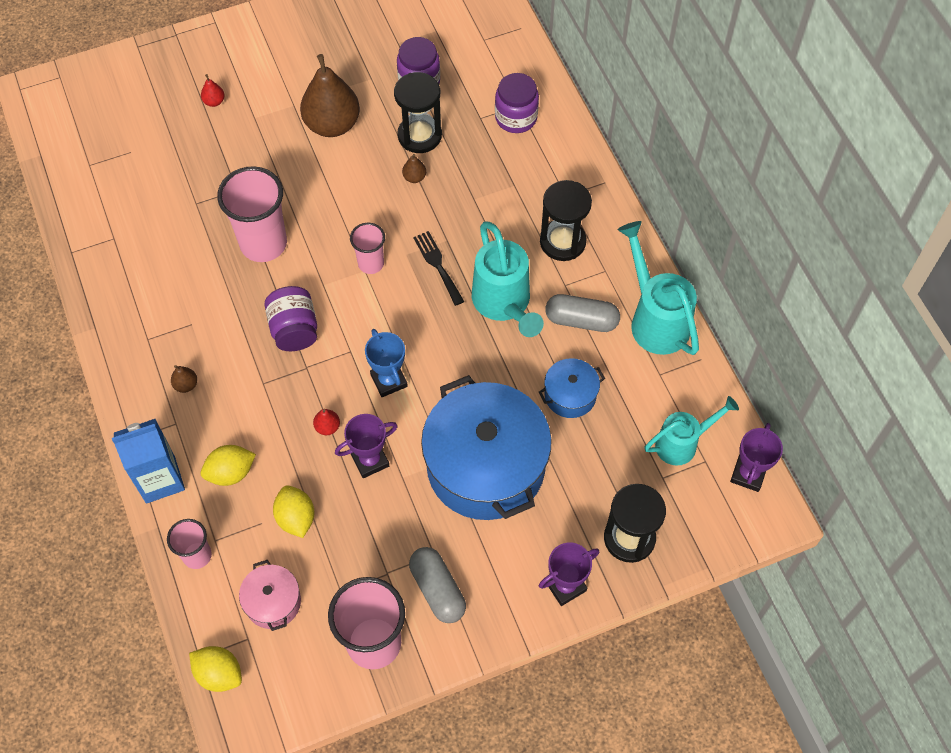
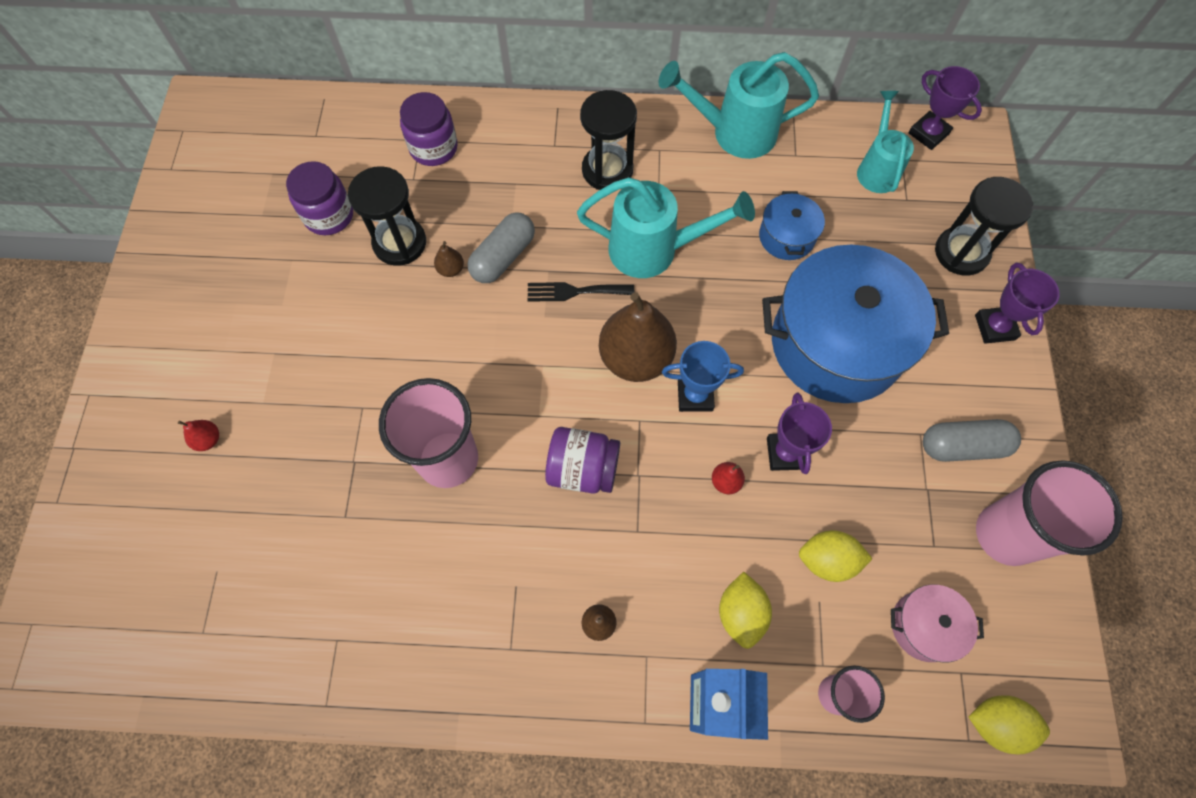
camera: 65 degrees left, 5 degrees up
yellow lemon [189,646,242,692] -> yellow lemon turned 45 degrees clockwise [969,695,1050,755]
brown pear [300,54,360,137] -> brown pear moved to [599,292,677,382]
pink cup [350,223,385,274] -> none
grey capsule [545,294,620,332] -> grey capsule moved to [467,212,535,283]

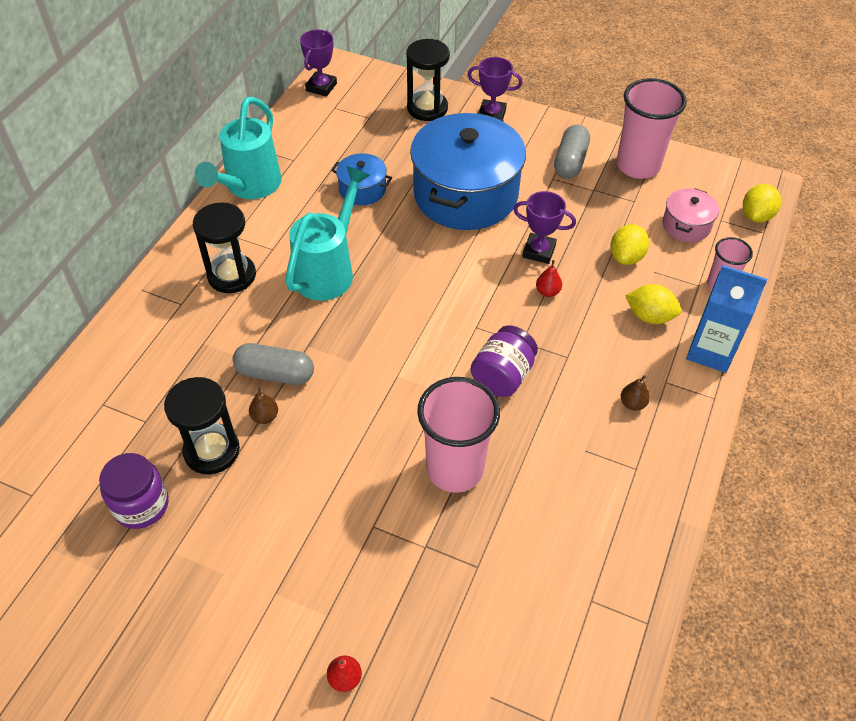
camera: 70 degrees left, 15 degrees down
purple jar [400,92,458,166] -> none
grey capsule [467,212,535,283] -> grey capsule turned 45 degrees counterclockwise [233,343,314,385]
black fork [528,282,634,302] -> none
brown pear [599,292,677,382] -> none
blue trophy [662,341,744,412] -> none
turquoise watering can [857,91,914,193] -> none
purple trophy [909,66,982,150] -> purple trophy turned 45 degrees counterclockwise [300,30,337,97]

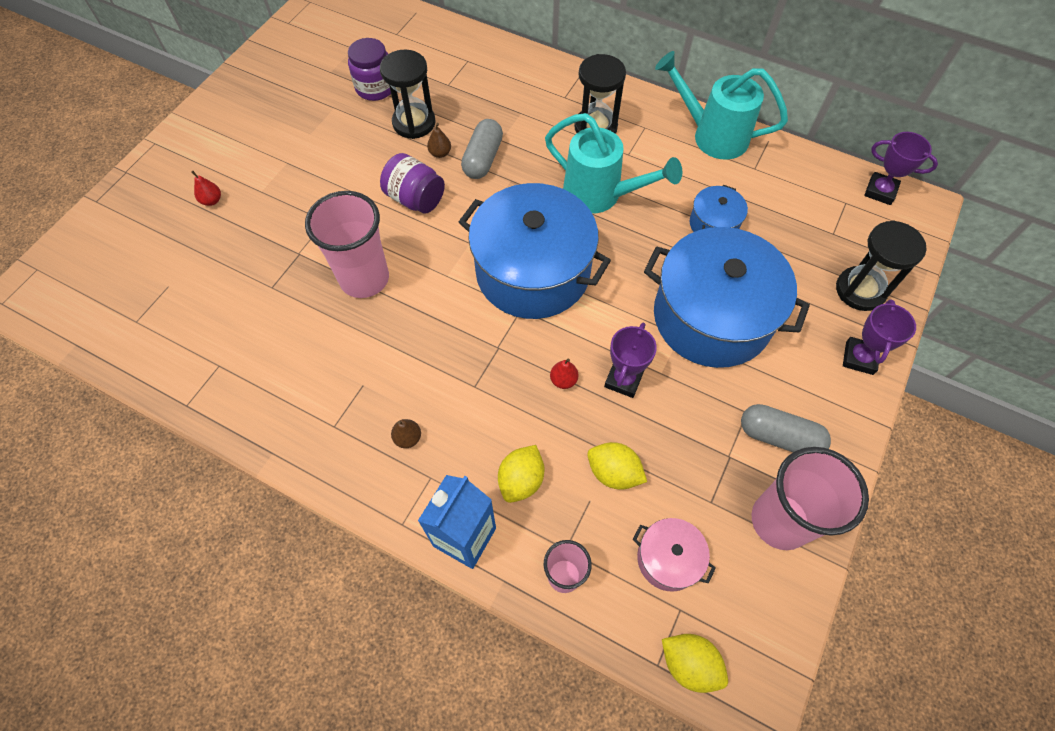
camera: 95 degrees right, 10 degrees up
purple jar [471,325,538,397] -> purple jar moved to [380,153,445,213]
none -> blue pot [459,183,611,319]

